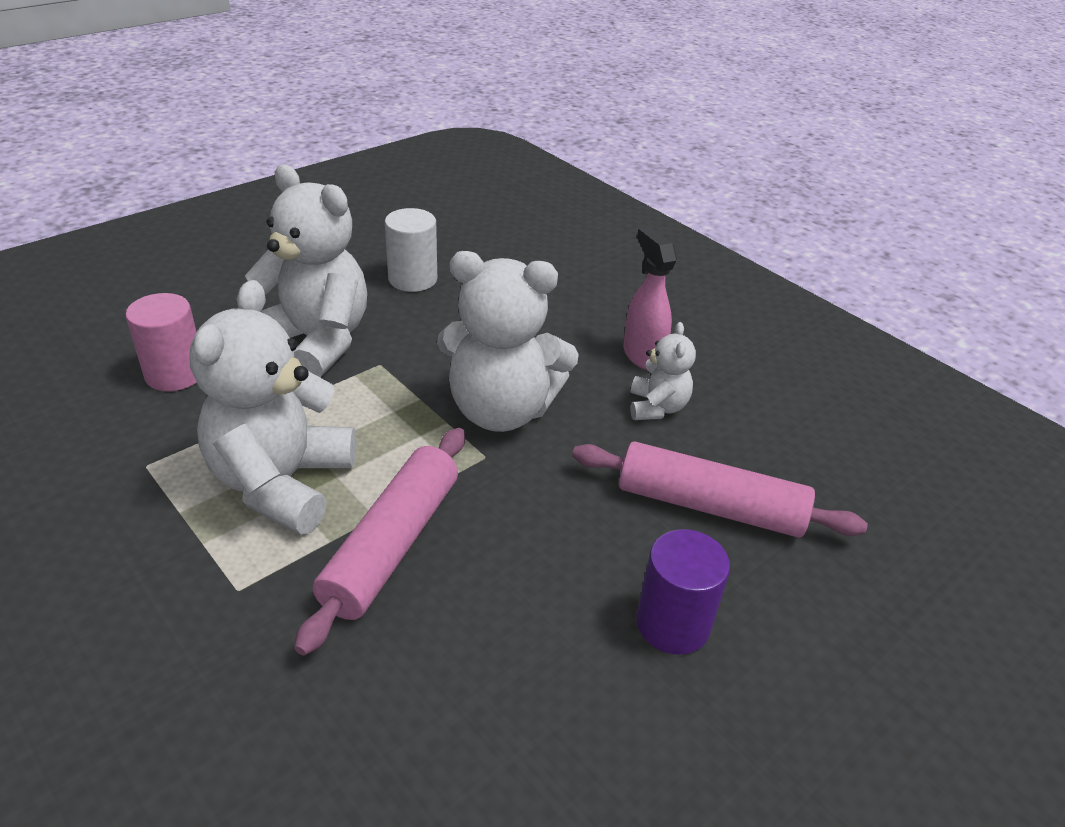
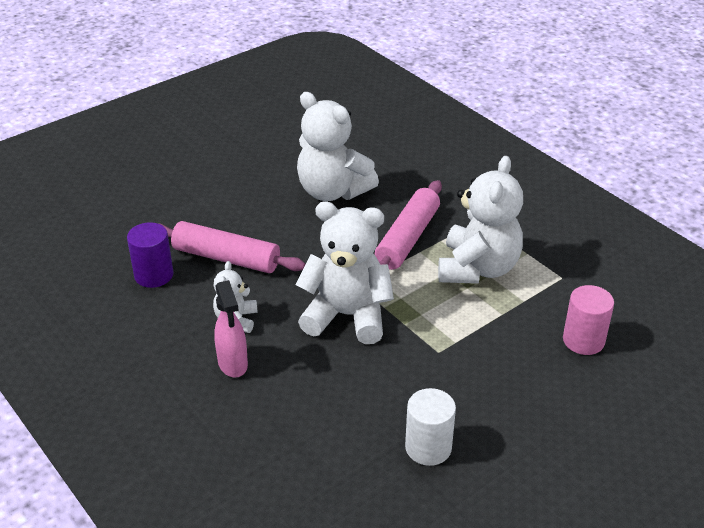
camera: 175 degrees left, 0 degrees up
white teddy bear [245,165,367,378] -> white teddy bear moved to [297,92,379,201]
purple cylinder [636,529,730,655] -> purple cylinder moved to [127,222,173,288]

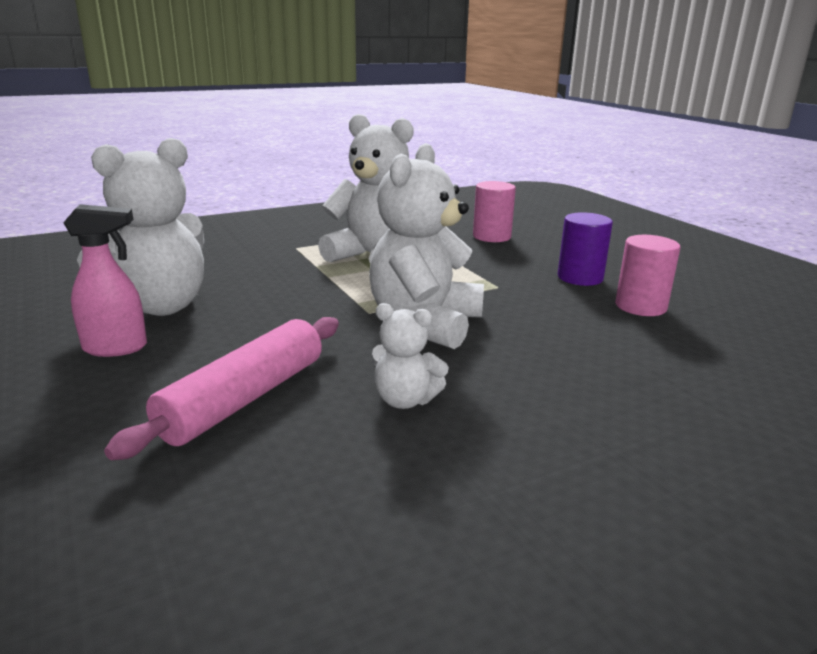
camera: 80 degrees left, 15 degrees down
purple cylinder [127,222,173,288] -> purple cylinder moved to [558,212,613,286]
pink spray bottle [214,280,248,378] -> pink spray bottle moved to [63,204,147,357]
pink rolling pin [375,180,442,270] -> none
white cylinder [405,388,456,466] -> pink cylinder [615,235,680,316]

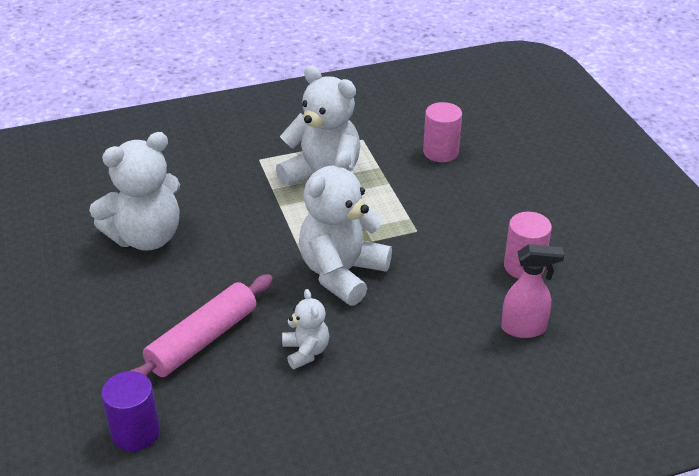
camera: 10 degrees right, 15 degrees up
pink spray bottle [63,204,147,357] -> pink spray bottle moved to [501,244,564,338]
white teddy bear [371,303,449,409] -> white teddy bear turned 135 degrees counterclockwise [282,289,329,369]
purple cylinder [558,212,613,286] -> purple cylinder moved to [101,371,160,451]

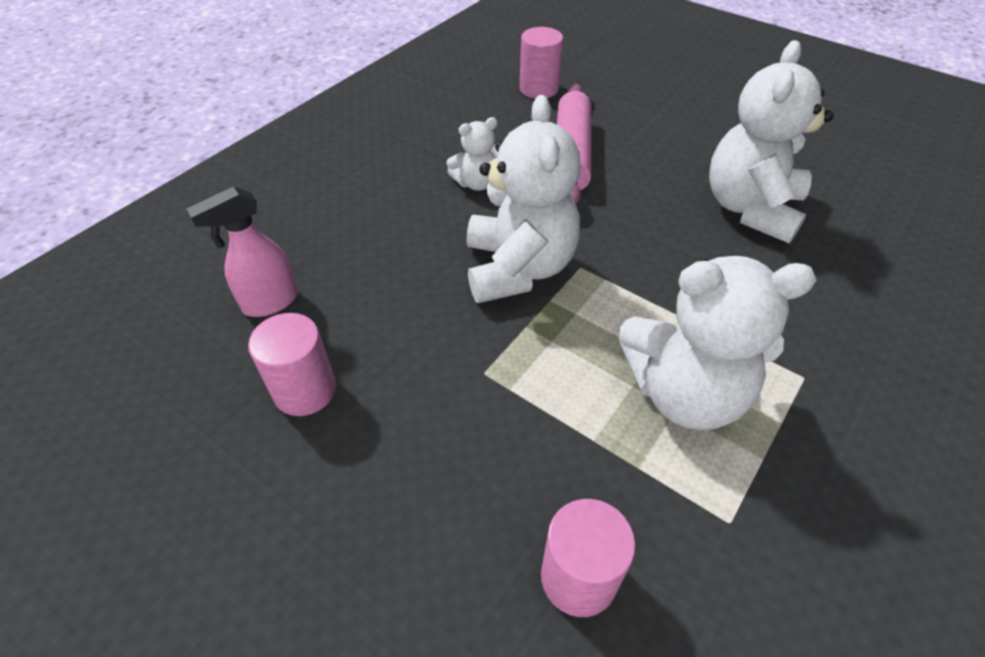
camera: 145 degrees right, 10 degrees up
purple cylinder [101,371,160,451] -> pink cylinder [519,27,563,99]
white teddy bear [282,289,329,369] -> white teddy bear turned 60 degrees counterclockwise [446,117,498,191]

